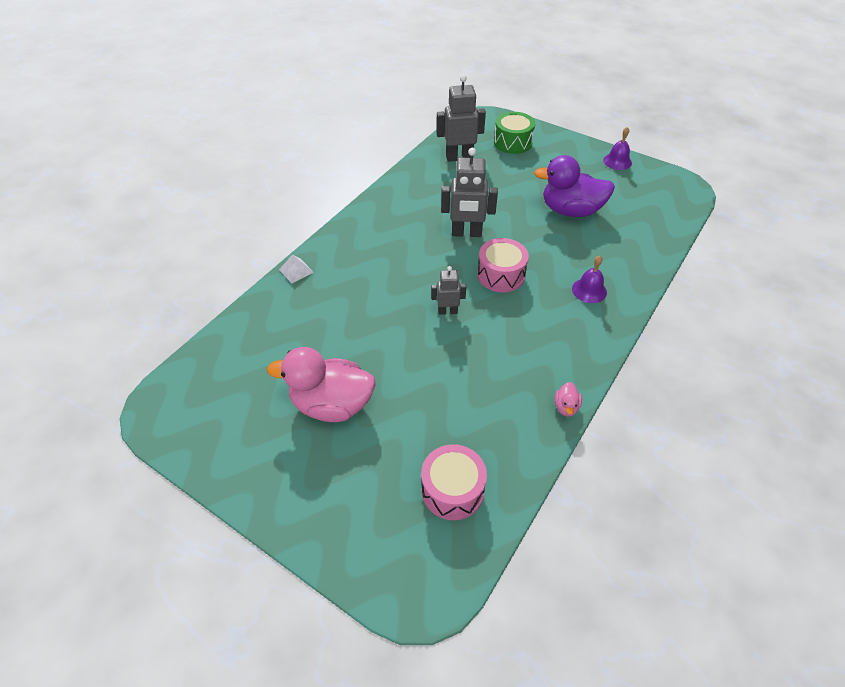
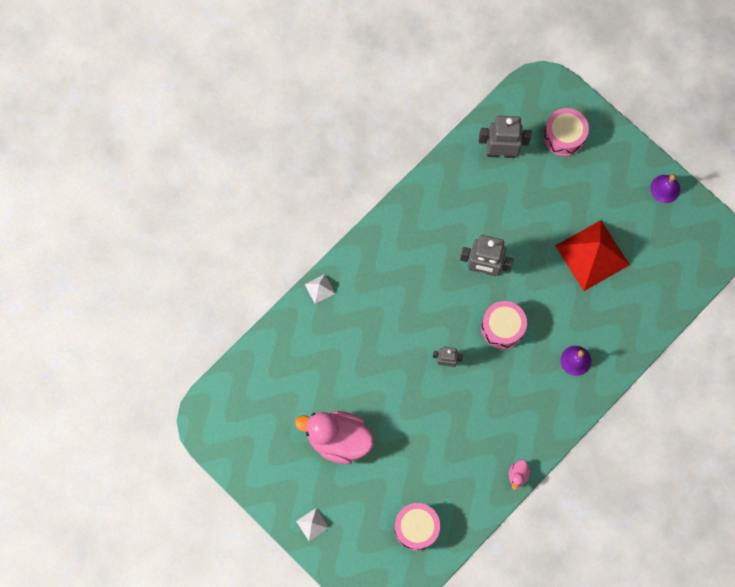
camera: 10 degrees right, 25 degrees up
green drum [494,112,535,154] -> pink drum [543,108,589,157]
purple duck [534,155,615,217] -> red pyramid [555,220,630,291]
none -> white pyramid [296,508,329,541]

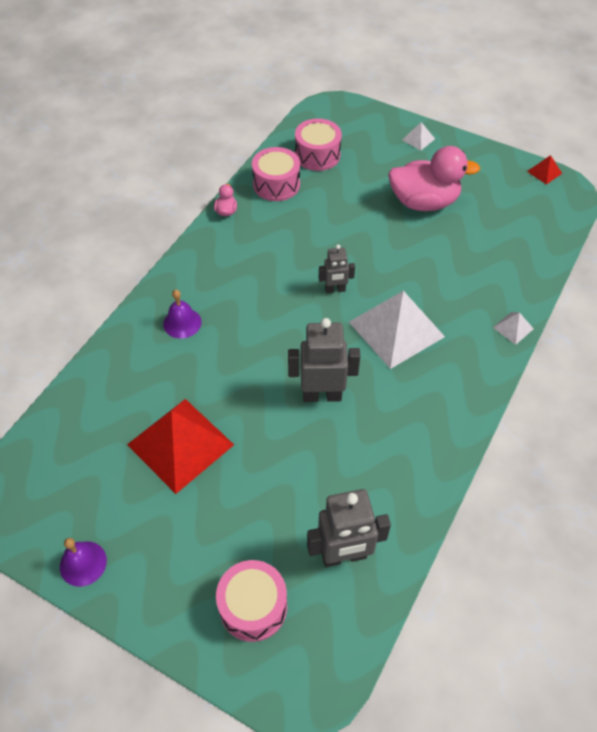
camera: 165 degrees right, 20 degrees down
pink drum [481,301,527,349] -> pink drum moved to [252,147,300,201]
none -> white pyramid [349,291,445,369]
none -> red pyramid [527,155,562,184]

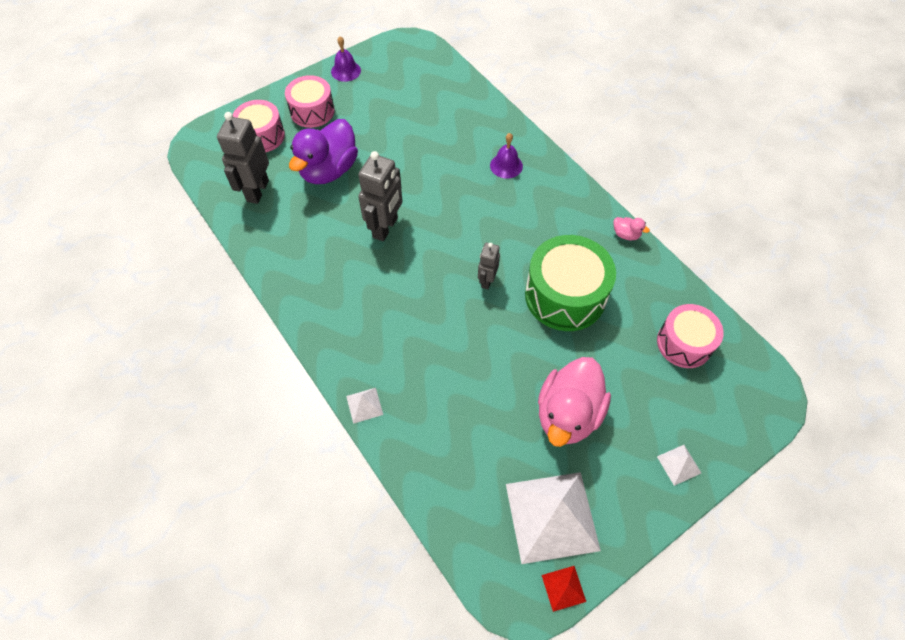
camera: 115 degrees right, 5 degrees up
red pyramid [127,399,234,494] -> none
pink drum [252,147,300,201] -> pink drum moved to [285,75,335,128]
white pyramid [349,291,445,369] -> white pyramid moved to [506,472,601,564]
none -> purple duck [289,119,358,184]
none -> green drum [525,235,616,331]

